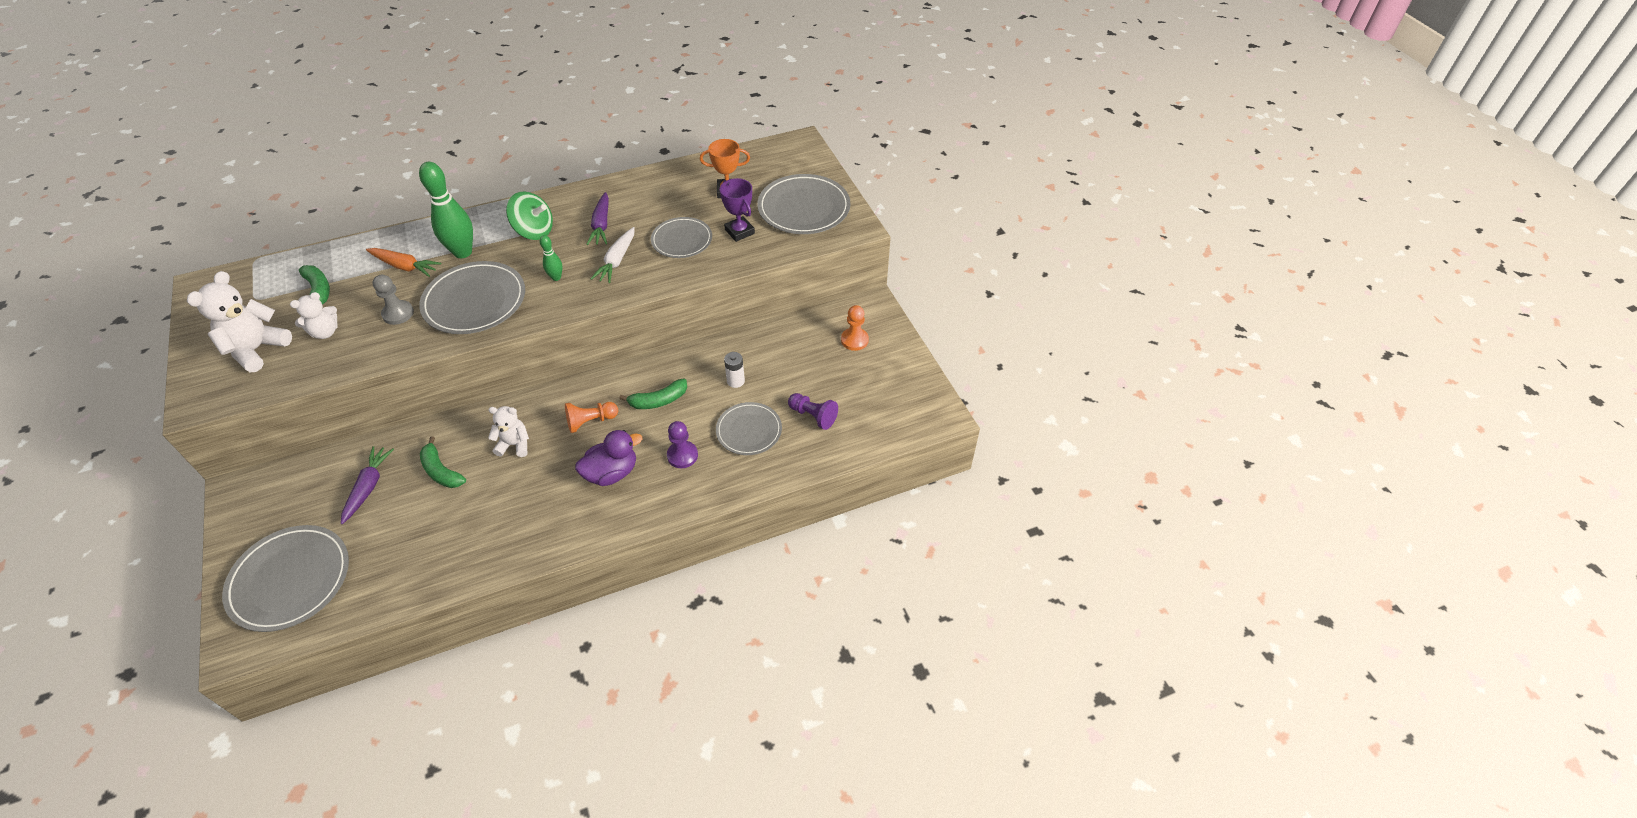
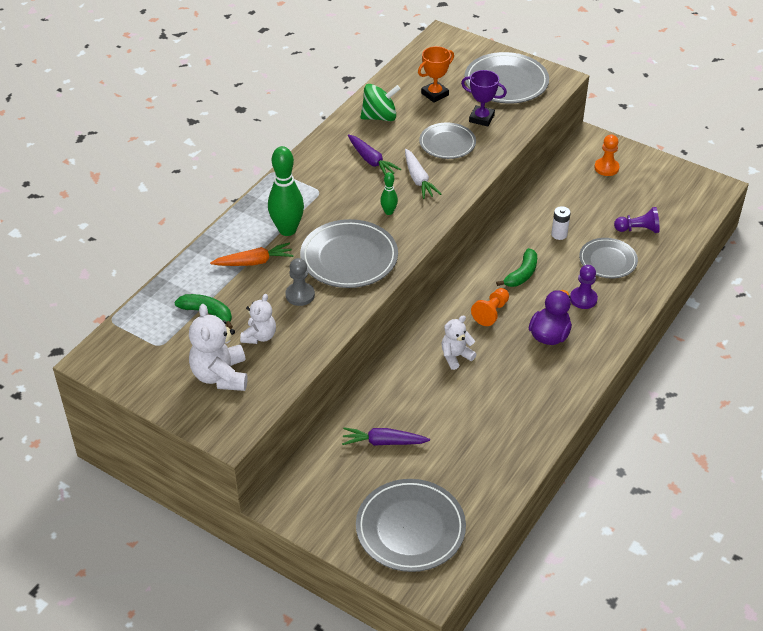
camera: 35 degrees left, 5 degrees down
purple carrot [341,446,394,524] -> purple carrot turned 60 degrees counterclockwise [342,428,430,446]
green banana [420,436,466,488] -> none
green spinning top [506,191,553,240] -> green spinning top moved to [360,84,400,121]

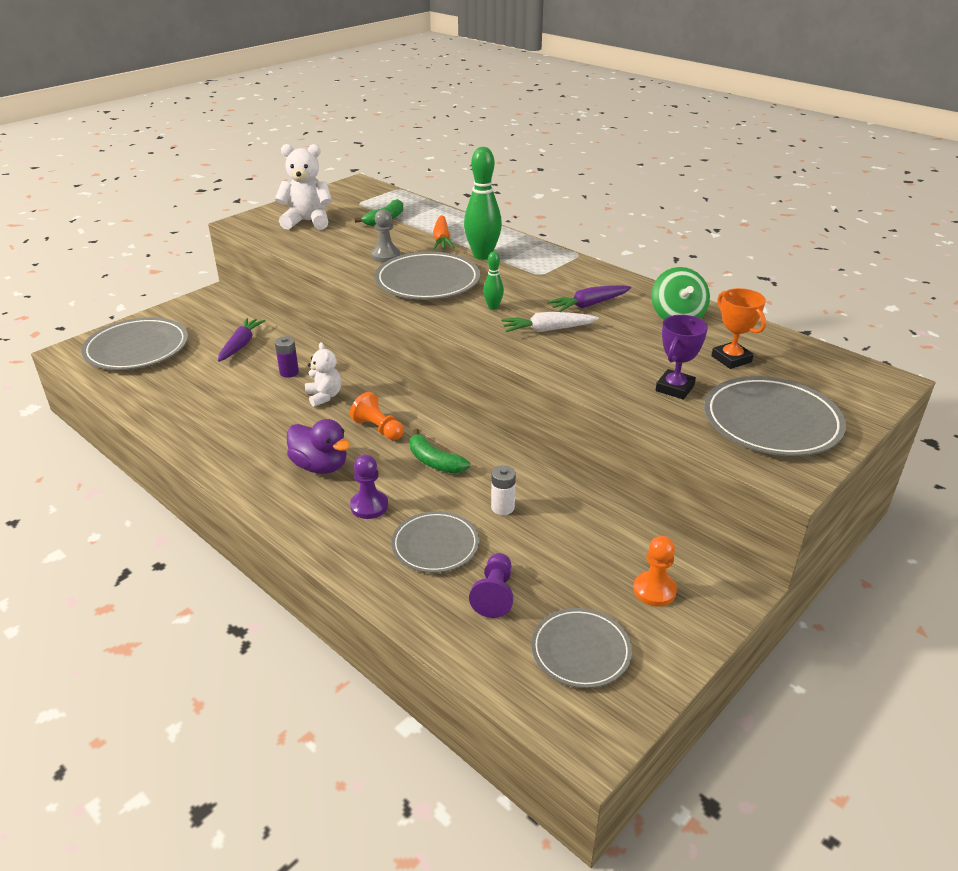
camera: 100 degrees right, 10 degrees down
white teddy bear [240,294,276,344] -> none
grey plate [419,122,476,159] -> grey plate moved to [531,608,632,688]
none -> purple battery [275,336,299,378]

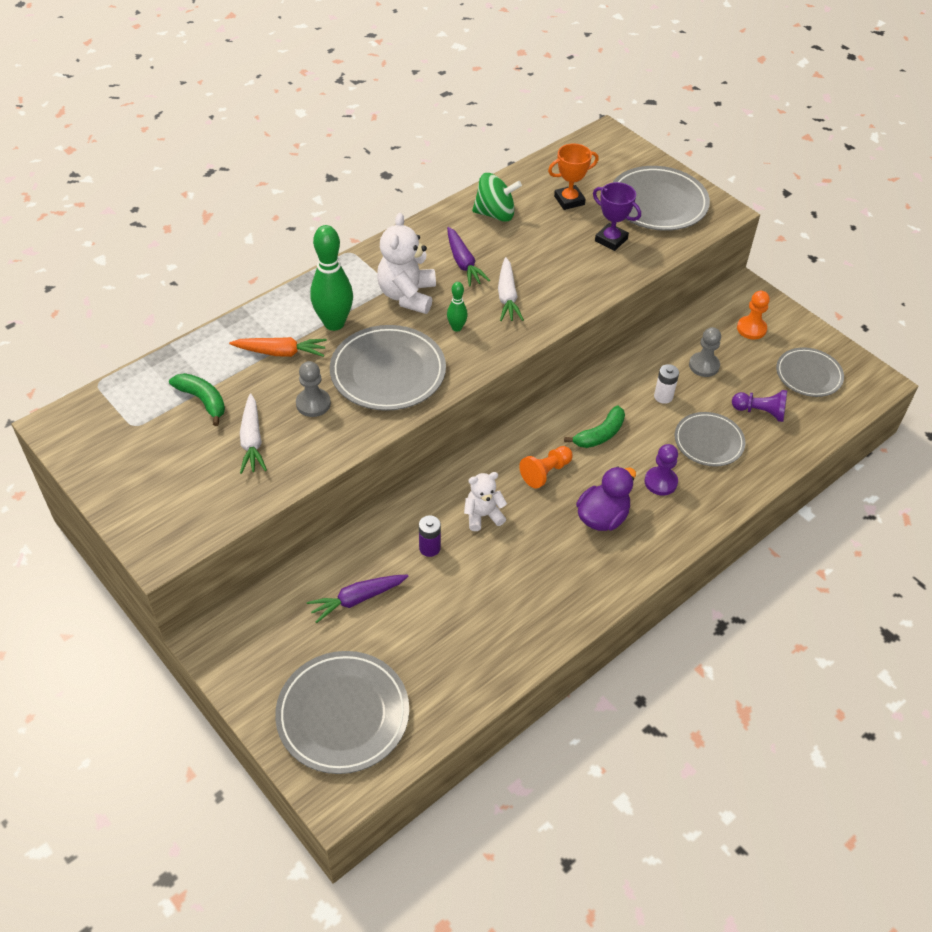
camera: 85 degrees left, 15 degrees up
purple carrot [218,318,266,362] -> purple carrot turned 45 degrees counterclockwise [307,575,408,623]
white teddy bear [275,144,332,230] -> white teddy bear moved to [377,213,436,314]
none -> white carrot [240,394,267,474]
none -> grey pawn [689,327,721,377]

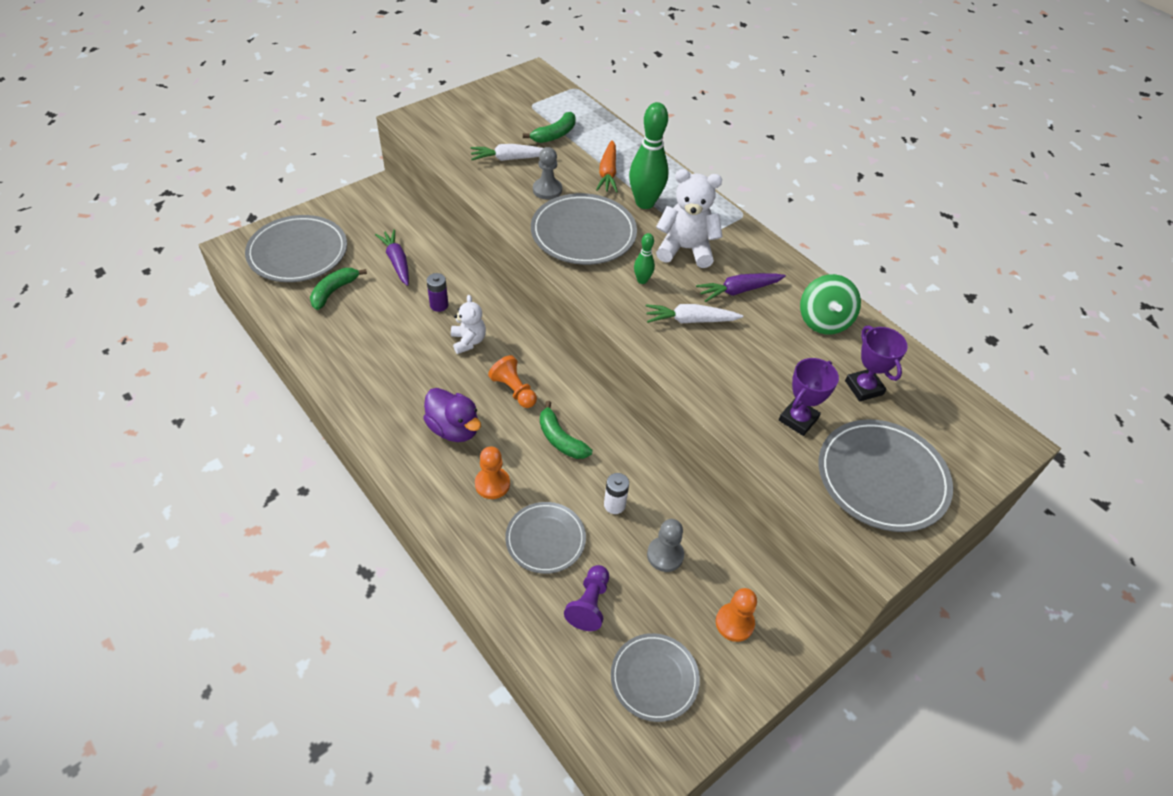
camera: 90 degrees right, 0 degrees up
orange trophy [548,143,599,210] -> purple trophy [845,325,908,401]
purple pawn [644,444,678,495] -> orange pawn [475,447,510,499]
none -> green banana [310,268,367,310]

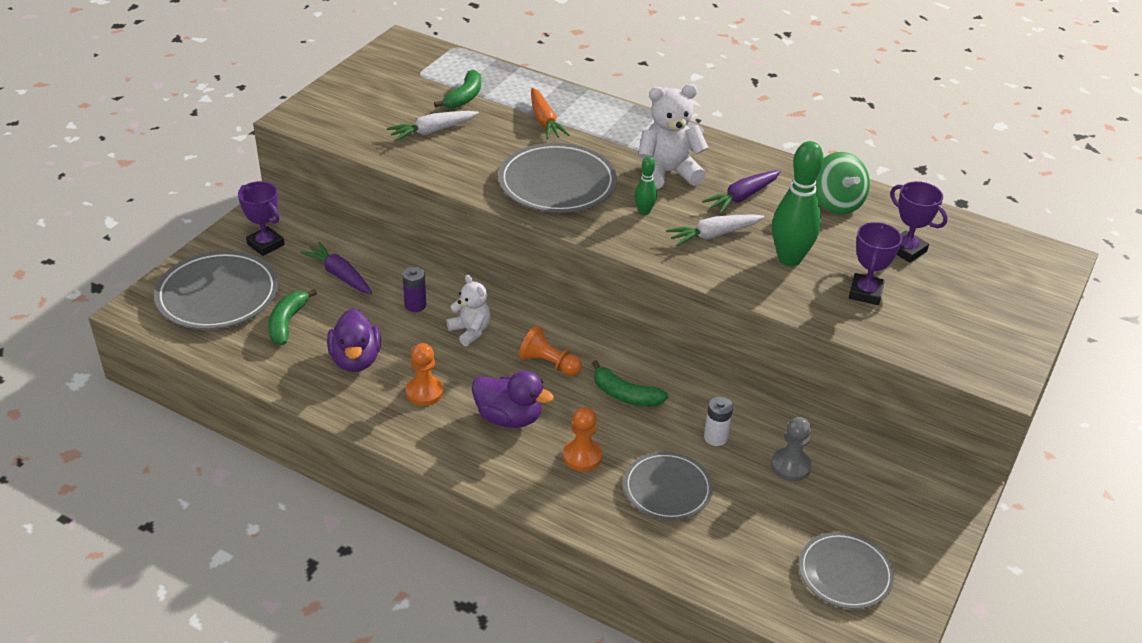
camera: 20 degrees left, 10 degrees down
grey pawn [533,147,562,200] -> none
purple pawn [564,565,609,631] -> none
green bowling pin [629,102,669,209] -> green bowling pin moved to [772,141,824,266]
orange pawn [716,588,757,642] -> orange pawn moved to [406,343,444,406]
grey plate [819,419,953,532] -> none
none -> purple trophy [238,181,285,256]
none -> purple duck [327,309,381,372]

